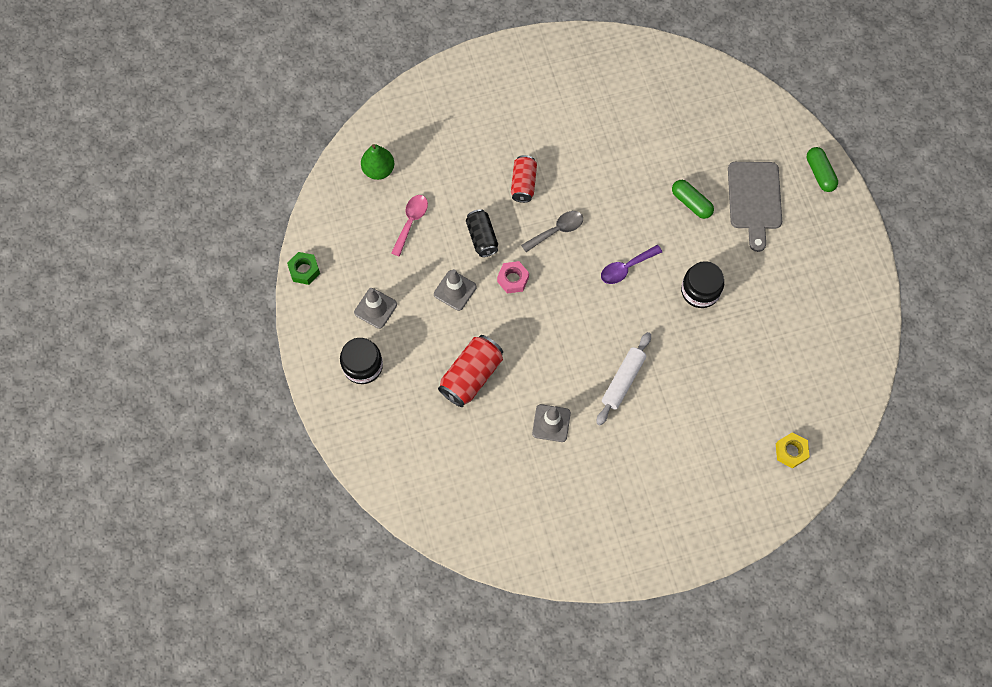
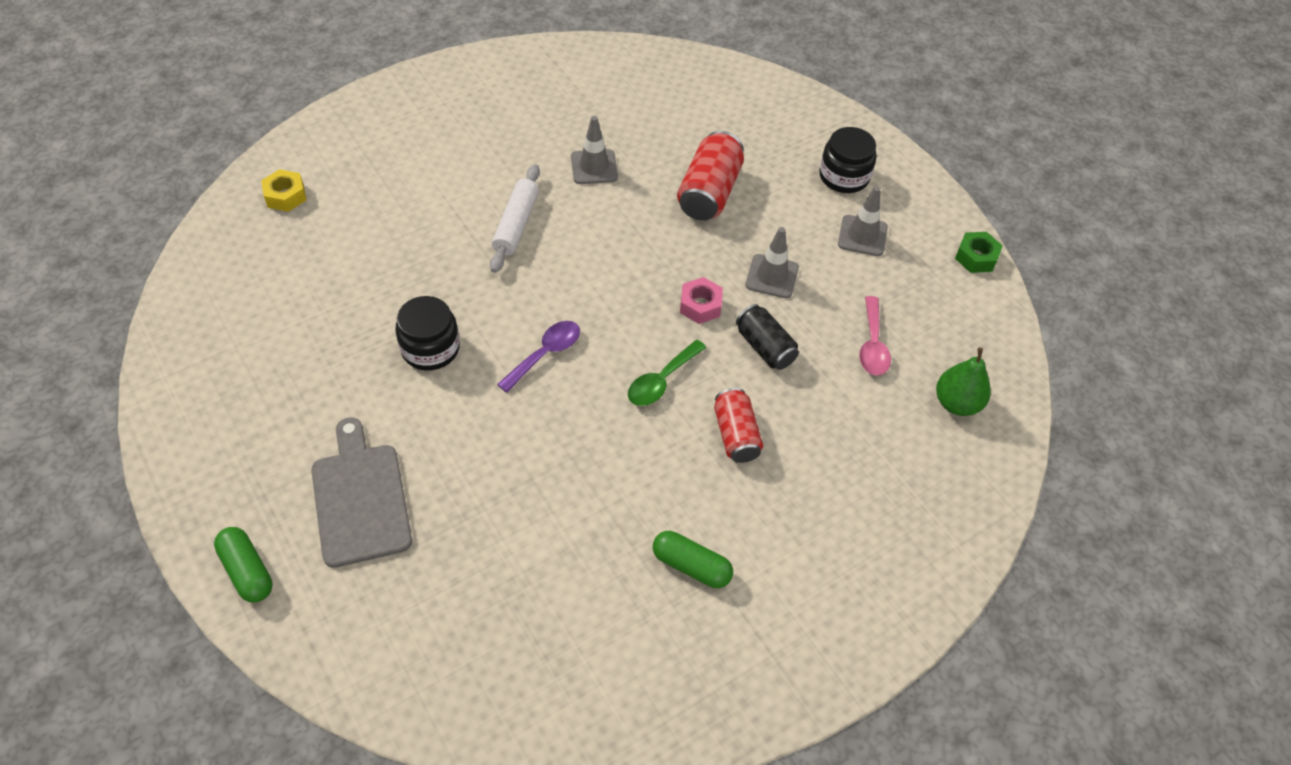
camera: 160 degrees right, 15 degrees down
grey spoon [521,211,583,252] -> green spoon [628,340,707,406]
green capsule [672,180,714,219] -> green capsule moved to [653,531,733,588]

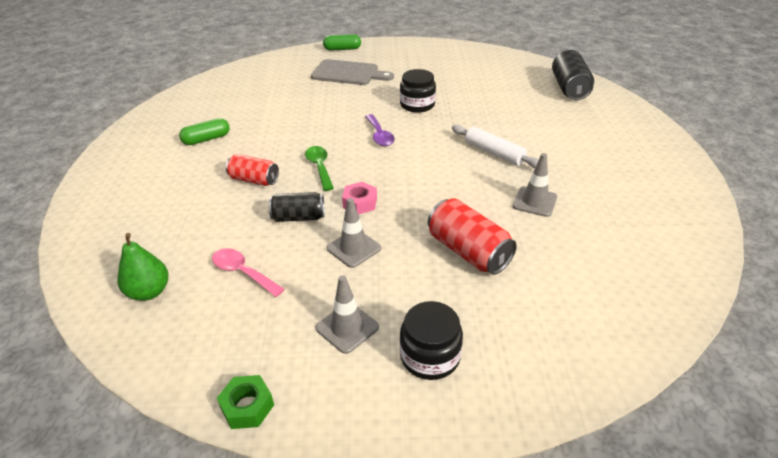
camera: 125 degrees right, 15 degrees down
yellow nut [261,169,306,212] -> black can [552,50,594,100]

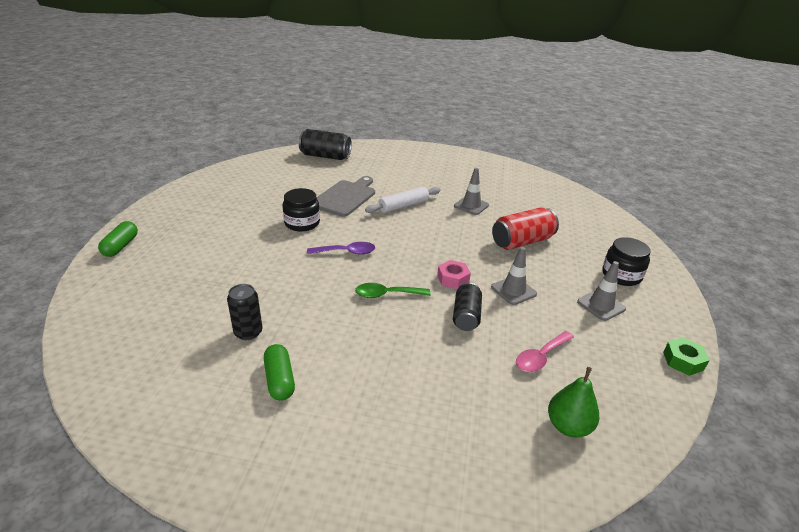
camera: 80 degrees left, 5 degrees down
red can [226,154,279,186] -> none
grey cutting board [311,59,394,85] -> grey cutting board moved to [316,176,375,217]
none -> black can [227,284,262,340]

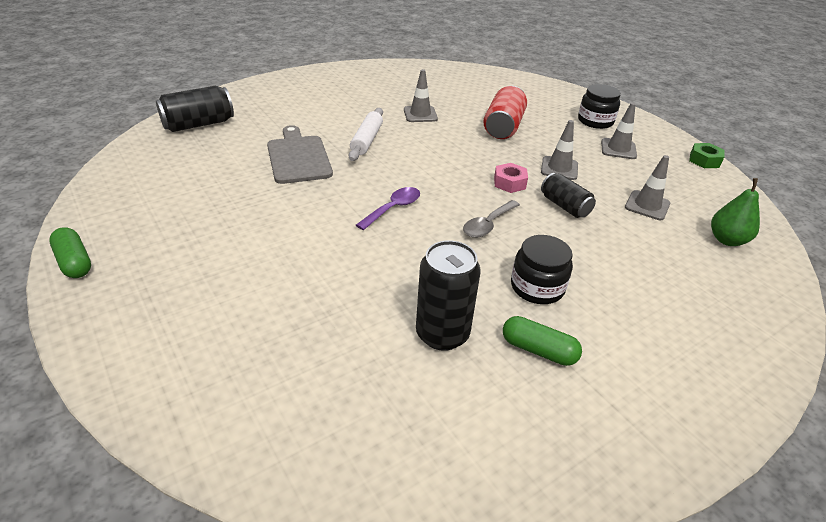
camera: 45 degrees left, 5 degrees up
green capsule [98,221,138,257] -> green capsule moved to [49,227,91,278]
black can [227,284,262,340] -> black can [416,240,481,351], size x1.51
black jar [283,188,320,231] -> black jar moved to [511,235,573,304]
green spoon [355,283,430,298] -> grey spoon [463,200,520,238]
pink spoon [516,331,574,372] -> grey traffic cone [625,155,670,220]

